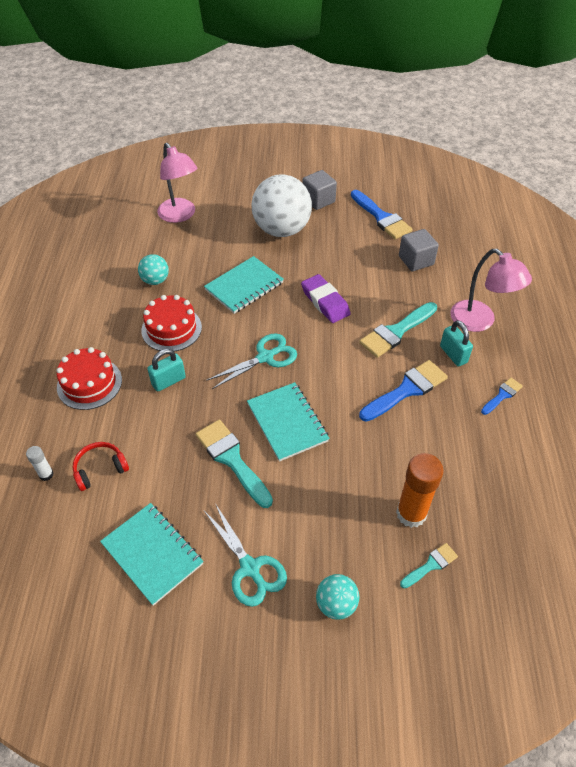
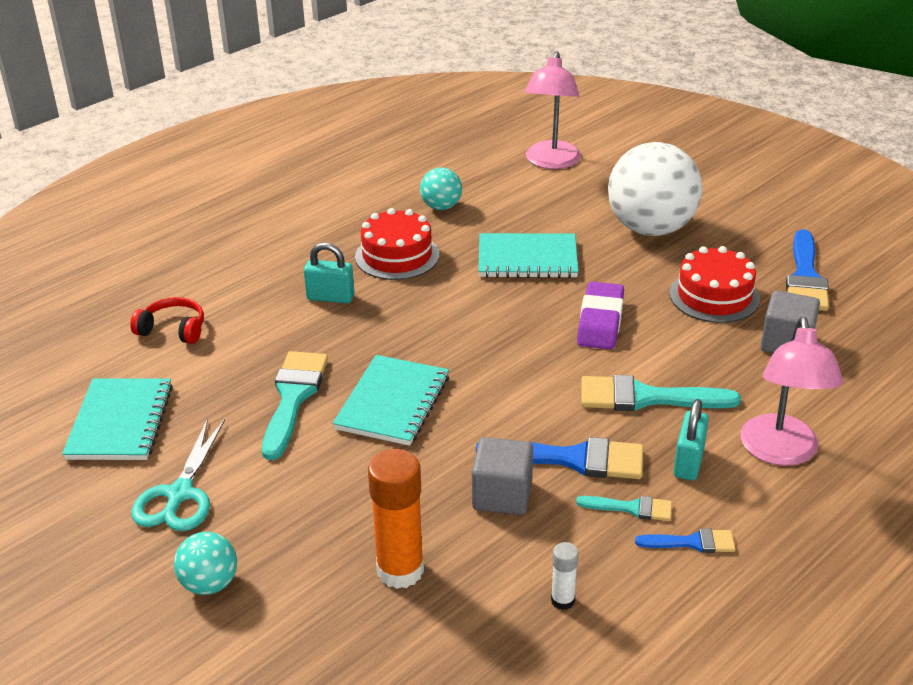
camera: 45 degrees right, 15 degrees down
white glue stick [26,446,54,481] -> white glue stick moved to [551,542,579,610]
red cake [56,347,122,410] -> red cake moved to [670,246,760,323]
turquoise scissors [206,333,297,389] -> none
grey cube [302,170,337,210] -> grey cube moved to [472,437,533,515]
turquoise brush [400,543,458,589] -> turquoise brush moved to [576,496,672,521]

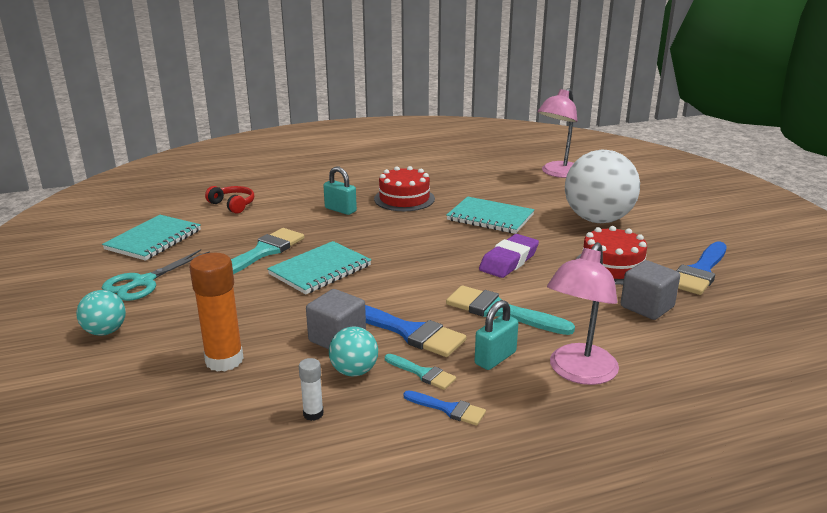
camera: 25 degrees right, 10 degrees down
turquoise ball [420,168,462,210] -> turquoise ball moved to [329,327,378,376]

